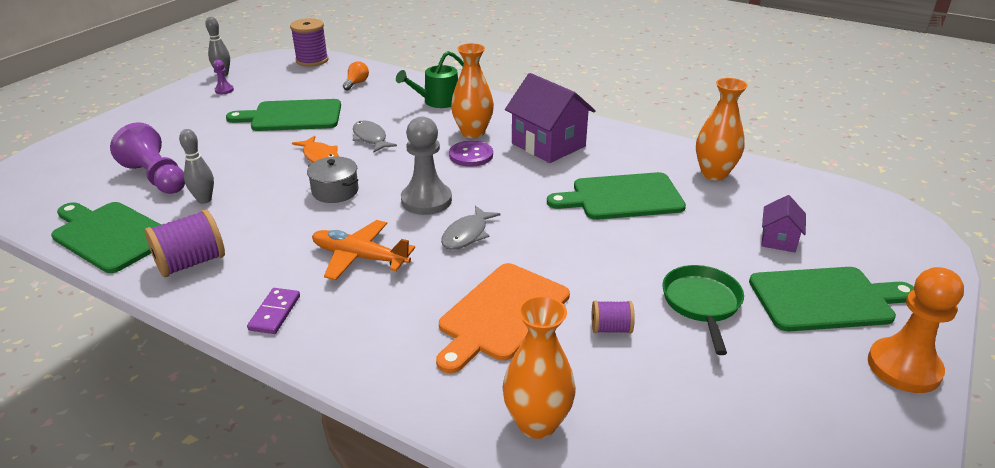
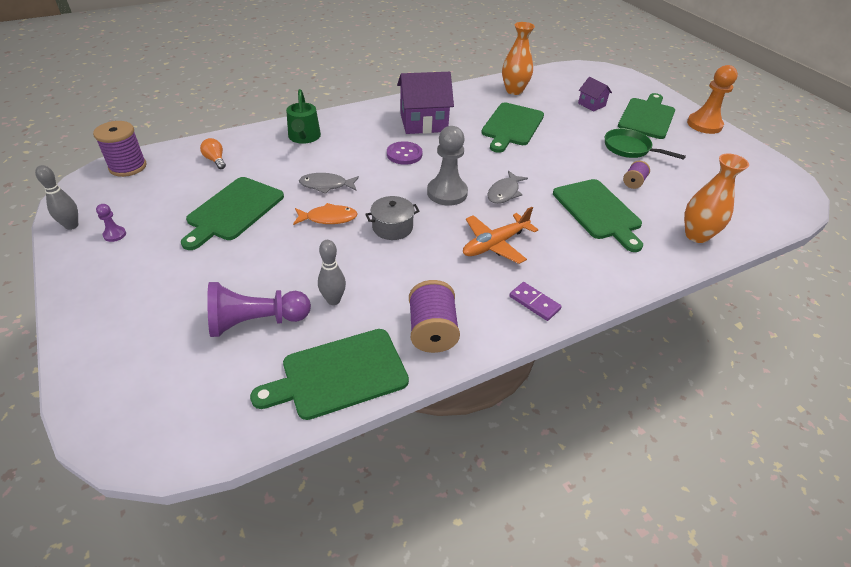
camera: 60 degrees left, 10 degrees up
orange cutting board [436,263,570,373] -> green cutting board [553,179,643,252]
grey fish [441,206,500,250] -> grey fish turned 60 degrees clockwise [488,171,528,204]
orange vase [451,43,494,138] -> none

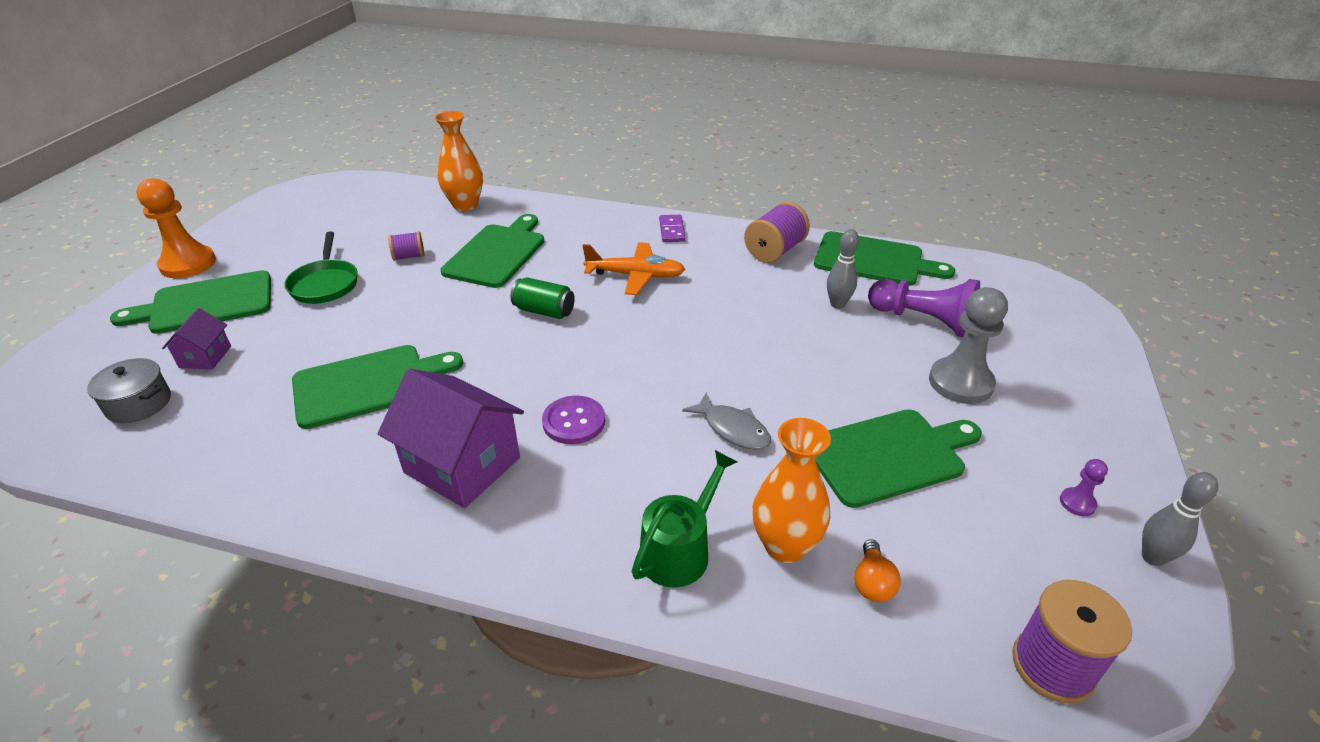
camera: 135 degrees left, 5 degrees down
orange fish [293,203,357,225] -> none
grey pot [365,196,420,240] -> grey pot moved to [87,358,171,423]
grey pawn [427,126,468,206] -> grey pawn moved to [929,287,1008,404]
grey fish [488,171,528,204] -> green can [510,277,575,319]
orange vase [502,22,535,95] -> orange vase moved to [753,418,831,563]

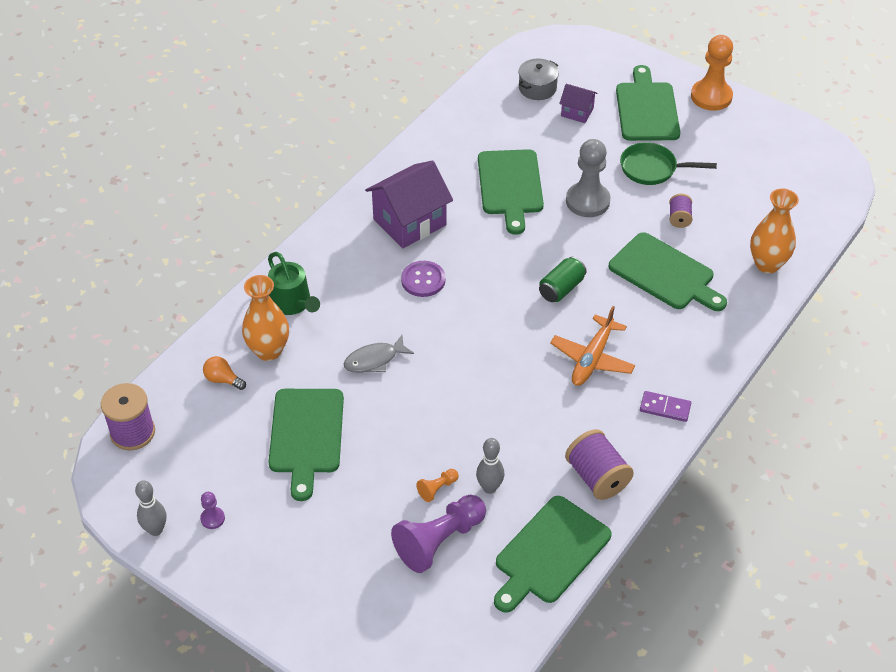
camera: 110 degrees right, 10 degrees up
grey pawn [929,287,1008,404] -> grey pawn moved to [566,139,610,217]
none -> orange pawn [416,469,459,502]

